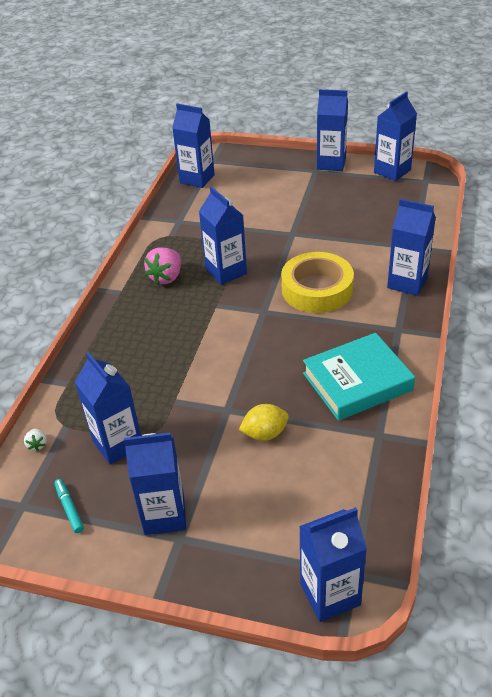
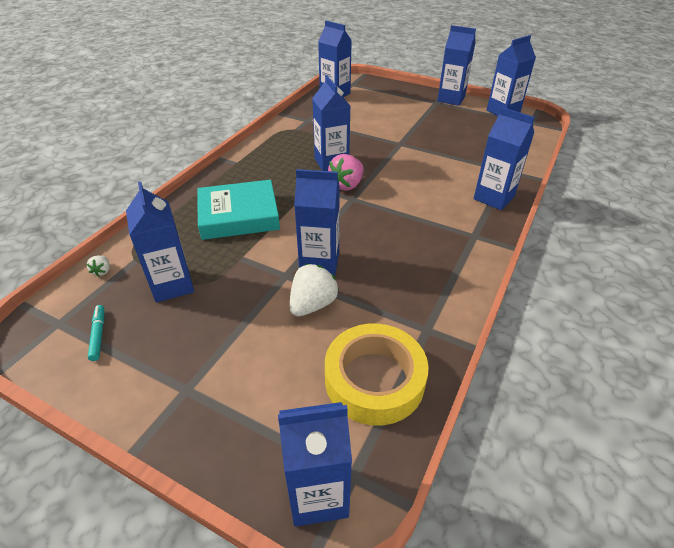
camera: 10 degrees right, 0 degrees up
blue carton [124,432,186,535] -> blue carton moved to [294,169,340,275]
pink strawberry [144,247,181,285] -> pink strawberry moved to [328,154,364,191]
yellow lemon [239,404,289,441] -> white strawberry [289,264,339,317]
yellow tape [281,252,354,313] -> yellow tape moved to [325,324,429,425]
turquoise book [303,333,415,421] -> turquoise book moved to [197,180,280,240]

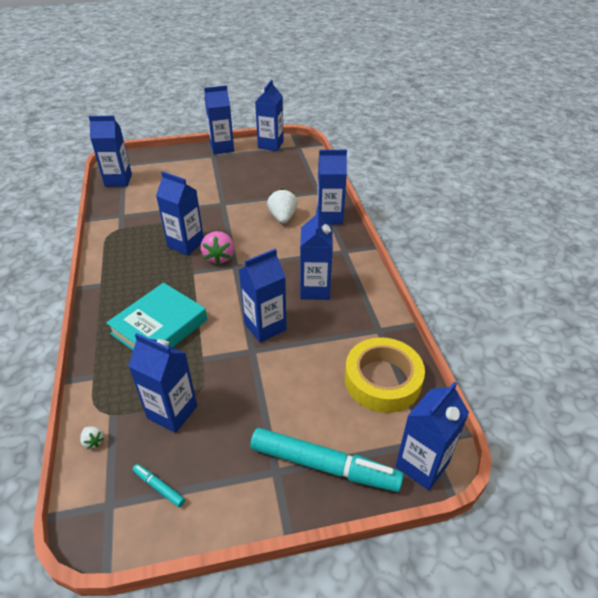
camera: 40 degrees left, 0 degrees up
white strawberry [289,264,339,317] -> white strawberry moved to [267,189,297,223]
none -> turquoise marker [250,428,404,492]
none -> blue carton [300,210,333,300]

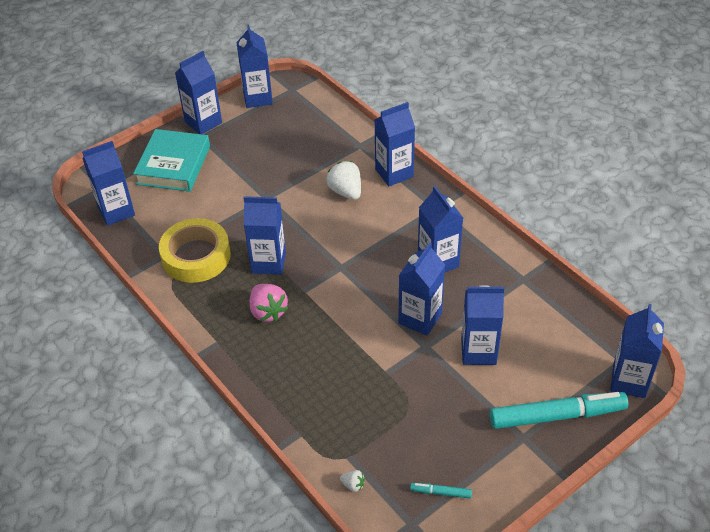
camera: 25 degrees left, 5 degrees up
turquoise book [106,283,207,350] -> turquoise book moved to [133,129,210,192]
blue carton [128,333,197,433] -> blue carton moved to [461,286,504,365]
pink strawberry [201,231,234,265] -> pink strawberry moved to [250,284,288,322]
yellow tape [345,337,425,413] -> yellow tape moved to [159,218,231,283]

